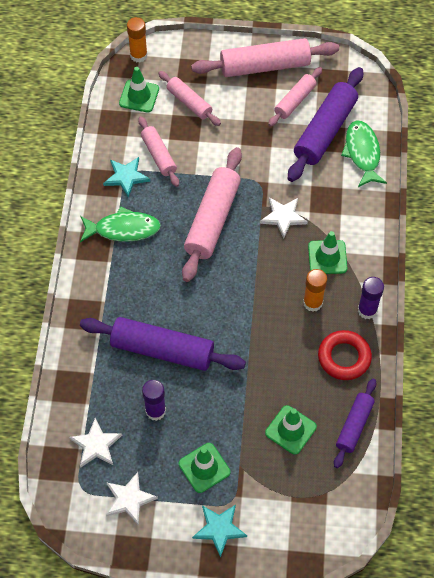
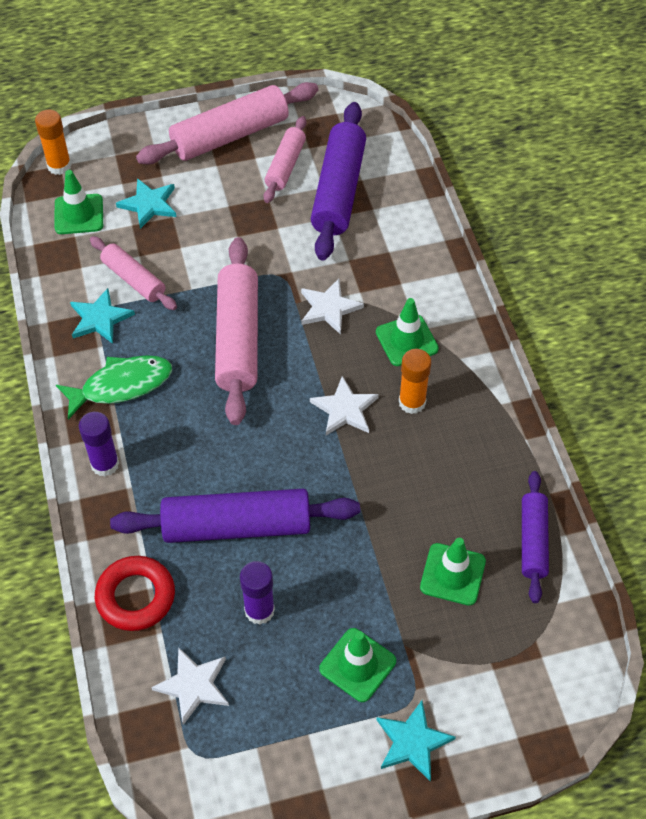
camera: 20 degrees left, 5 degrees down
white star [106,472,158,526] -> white star moved to [310,376,379,435]
pink rolling pin [158,71,221,126] -> turquoise star [116,178,176,229]
red ring [318,330,372,380] -> red ring moved to [95,556,175,631]
green fish [341,120,387,187] -> none
purple glue stick [358,277,384,319] -> purple glue stick moved to [79,412,119,477]

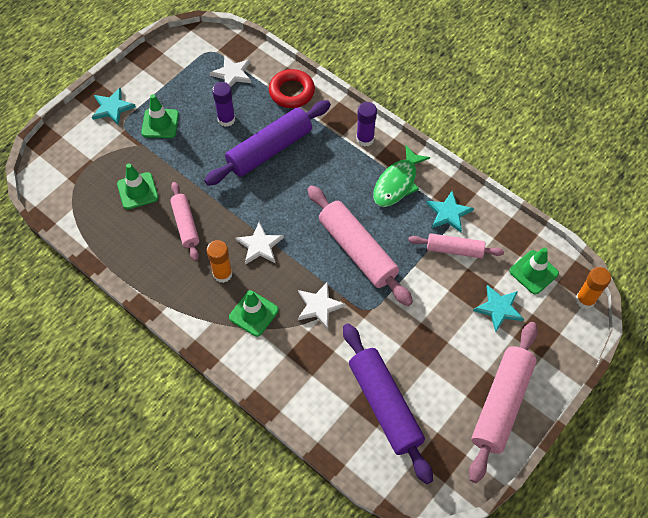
camera: 145 degrees right, 5 degrees up
pink rolling pin [264,116,306,203] -> pink rolling pin moved to [170,182,199,261]
purple rolling pin [522,471,549,603] -> none

